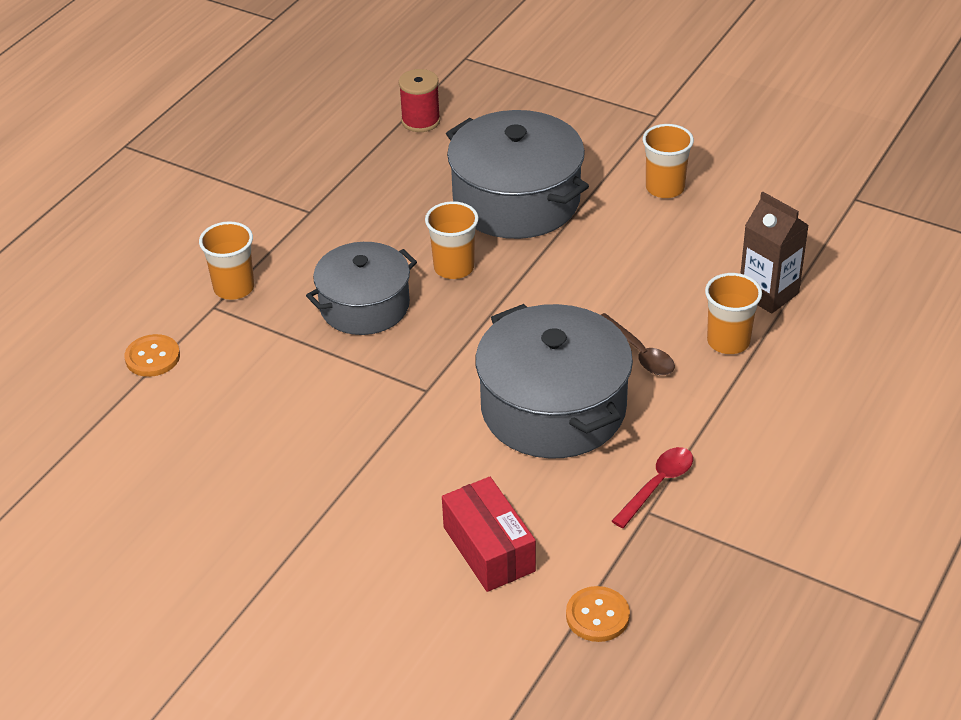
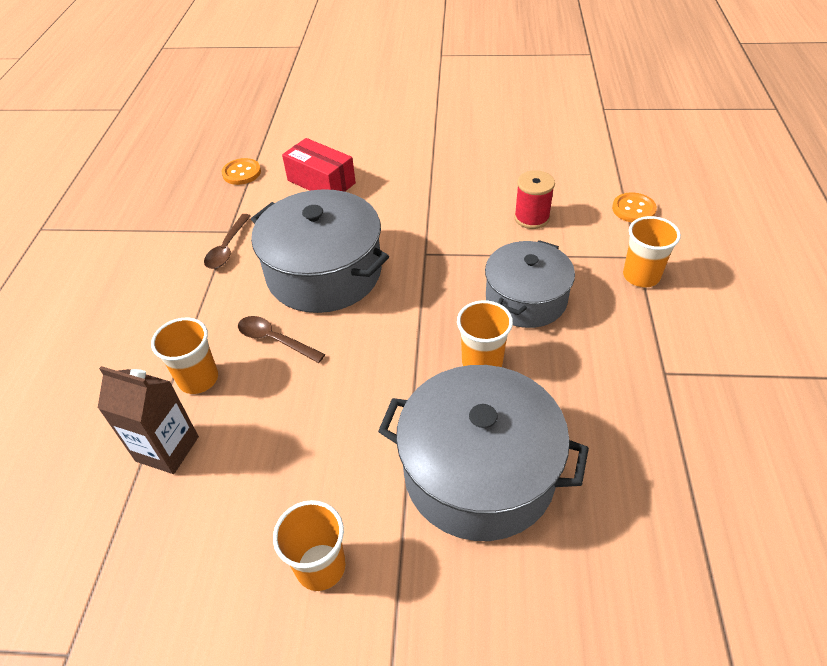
camera: 155 degrees right, 5 degrees up
red spool [399,69,440,132] -> red spool moved to [514,170,555,229]
red spoon [612,447,693,528] -> brown spoon [204,214,251,269]

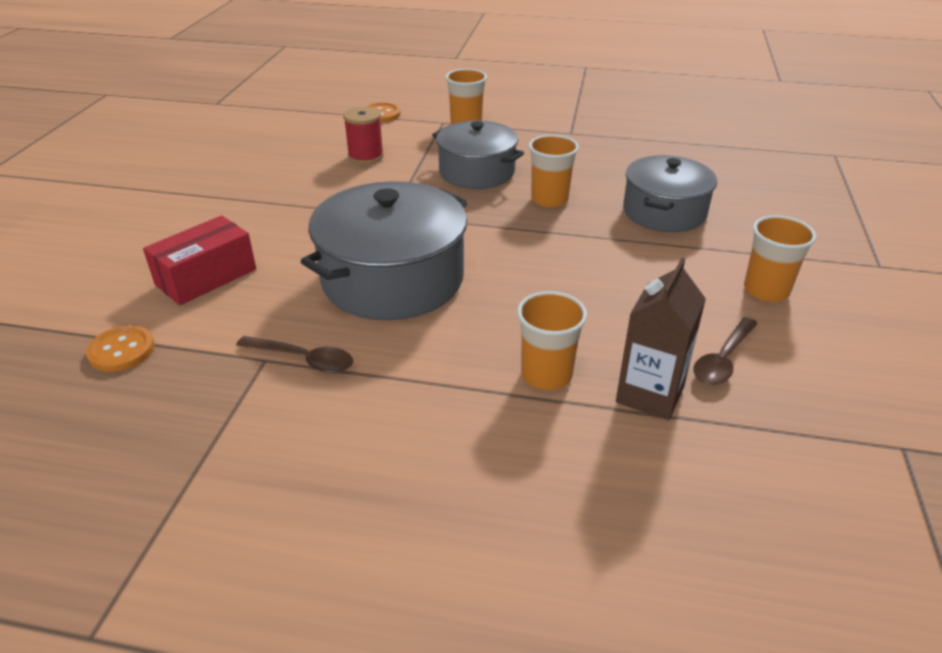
camera: 85 degrees left, 10 degrees down
brown spoon [238,316,325,363] -> brown spoon moved to [693,317,758,385]
grey pot [378,365,589,541] -> grey pot [623,155,717,232], size x0.66

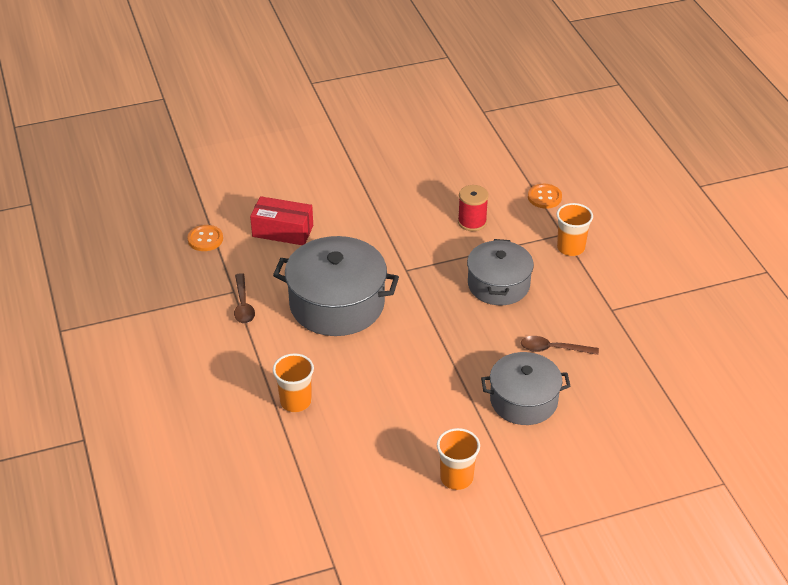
camera: 60 degrees right, 5 degrees up
orange cup [529,135,579,207] -> none
brown carton [616,258,706,420] -> none
brown spoon [693,317,758,385] -> brown spoon moved to [521,336,599,355]

